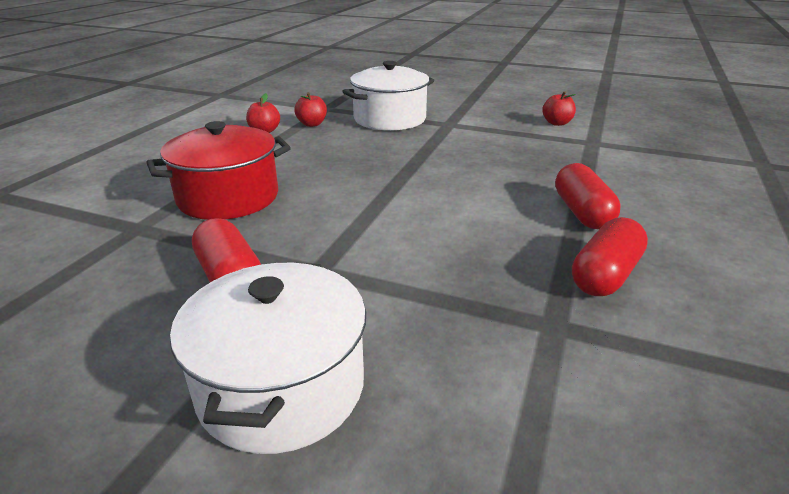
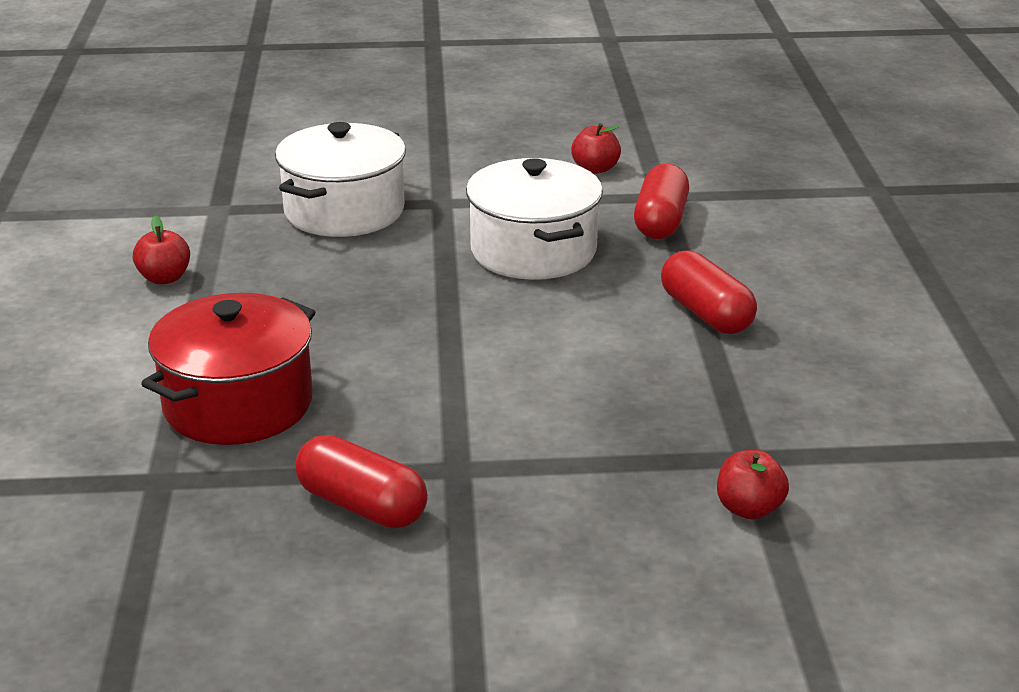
camera: 25 degrees left, 0 degrees up
white pot [170,262,366,454] -> white pot moved to [466,158,603,280]
red apple [294,92,327,127] -> red apple moved to [717,450,789,520]
red capsule [572,217,648,296] -> red capsule moved to [634,164,689,239]

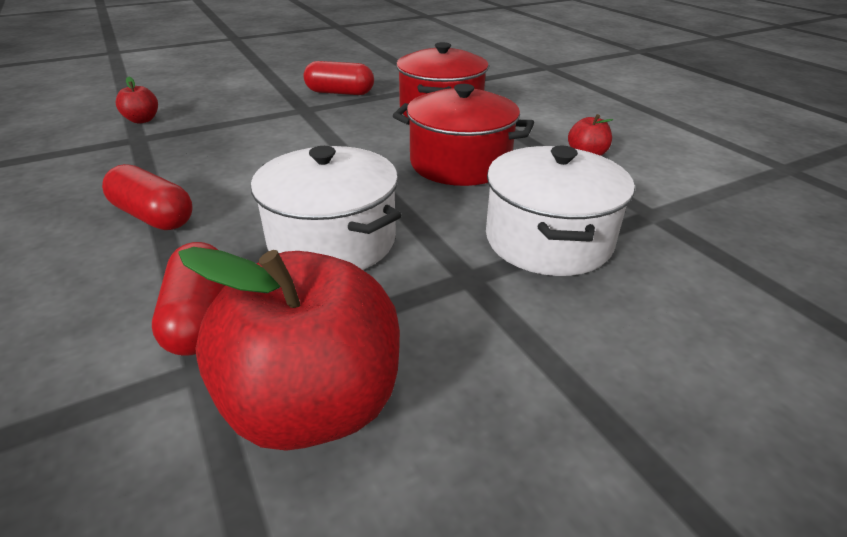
camera: 155 degrees right, 5 degrees up
red apple [571,123,621,174] -> red apple [178,247,400,451], size x2.33
none -> red pot [393,84,534,186]

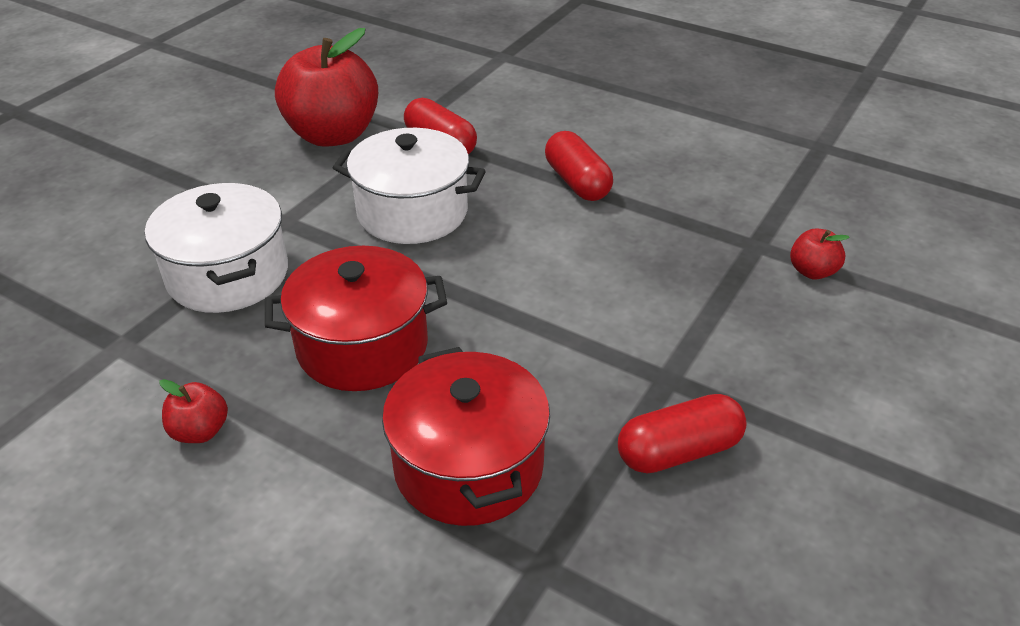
camera: 150 degrees right, 5 degrees up
red capsule [102,164,193,230] -> red capsule turned 60 degrees clockwise [545,131,613,201]

